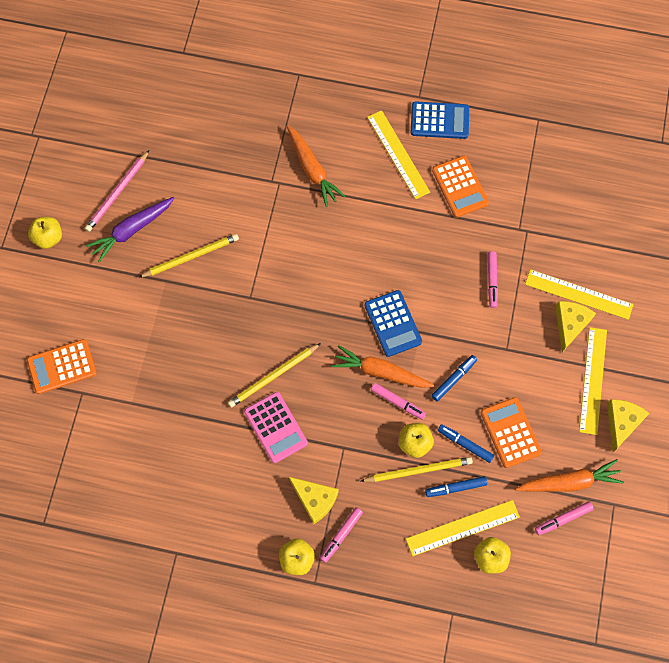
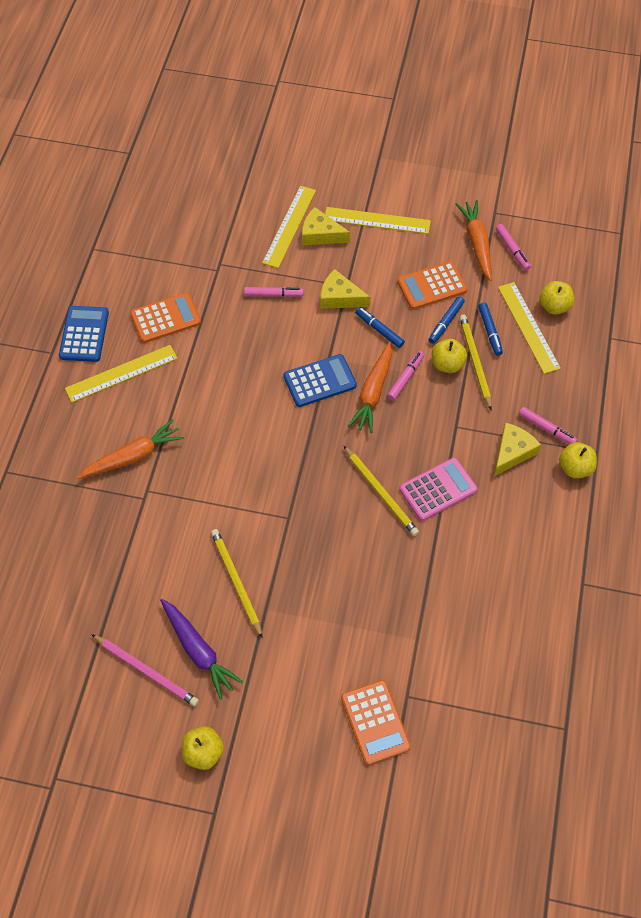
camera: 90 degrees left, 10 degrees down
yellow cheese [607,399,650,452] -> yellow cheese moved to [321,269,370,309]

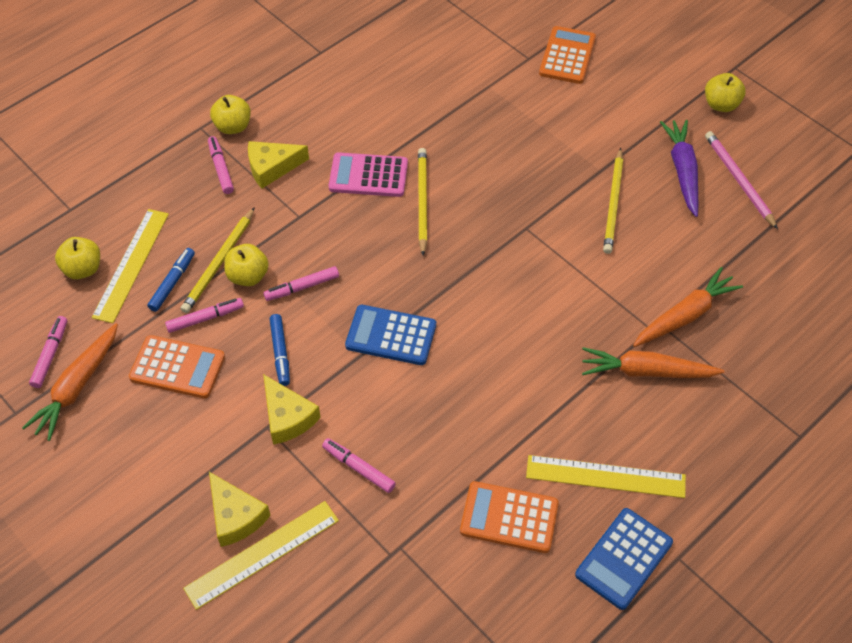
camera: 145 degrees left, 5 degrees down
yellow ruler [325,207,431,234] -> none
orange carrot [348,342,392,433] -> orange carrot moved to [633,267,743,347]
blue marker [429,296,465,344] -> pink marker [165,298,244,333]

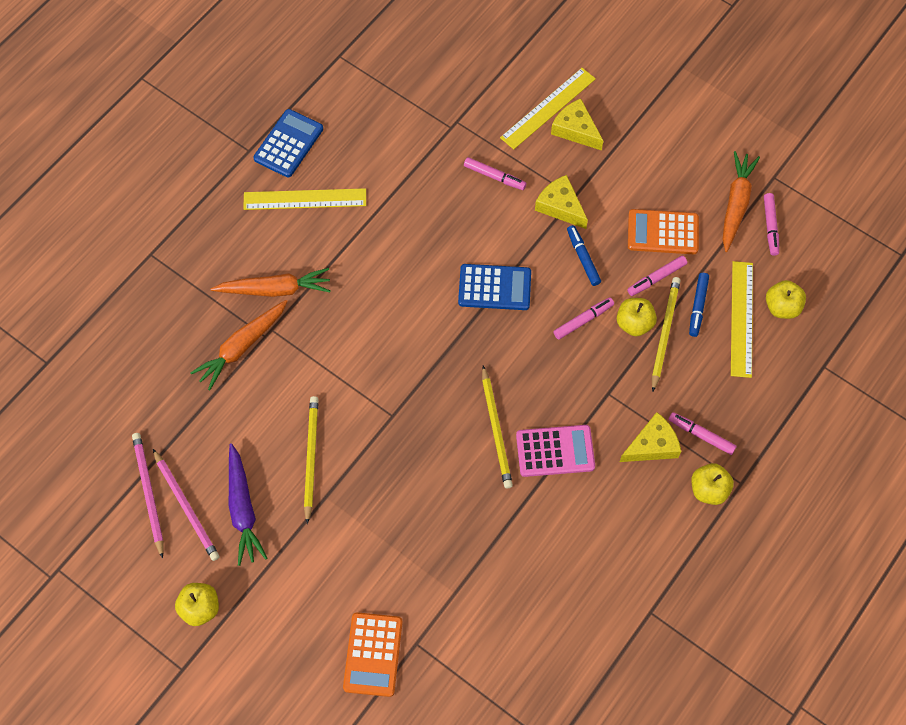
camera: 170 degrees right, 10 degrees up
pink marker [208,136,234,194] -> pink marker turned 150 degrees clockwise [669,412,737,455]
orange calculator [460,481,559,553] -> none
none -> pink pencil [132,433,163,559]

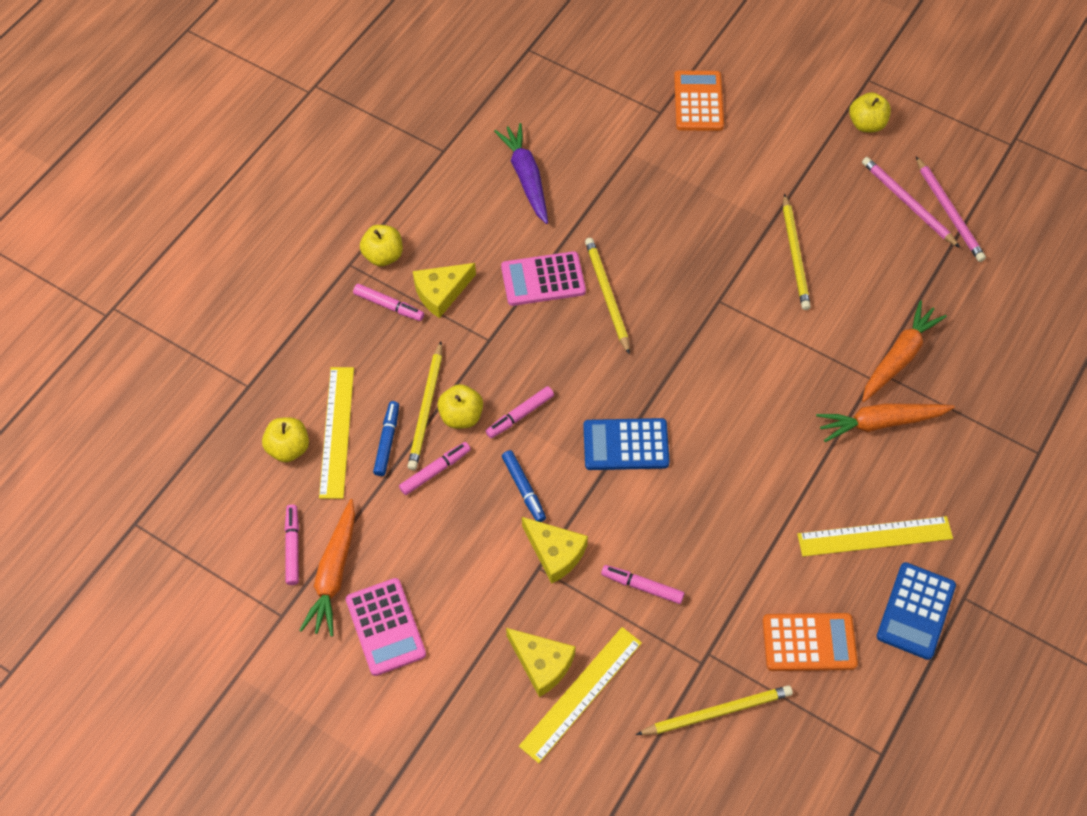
camera: 175 degrees right, 5 degrees down
purple carrot [229,443,268,566] -> purple carrot moved to [494,123,548,224]
orange calculator [628,209,699,254] -> orange calculator moved to [762,613,858,671]
none -> pink calculator [346,578,426,676]
none -> yellow pencil [636,685,793,735]

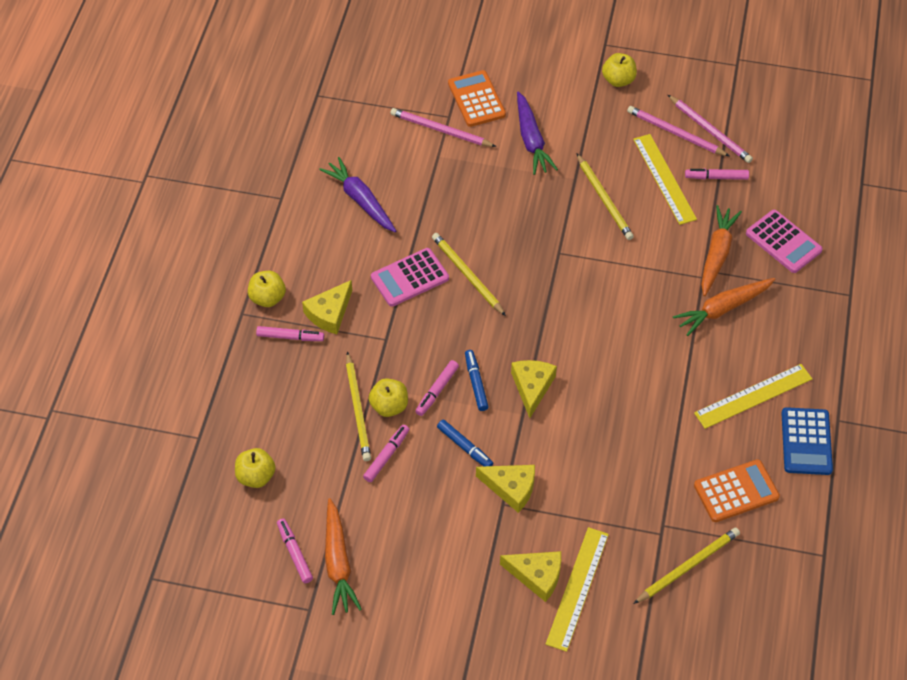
camera: 20 degrees left, 5 degrees down
yellow ruler [319,367,354,499] -> yellow ruler moved to [633,134,697,225]
pink calculator [346,578,426,676] -> pink calculator moved to [746,210,823,273]
blue marker [373,401,399,476] -> blue marker moved to [465,350,489,411]
blue calculator [583,418,670,470] -> yellow cheese [511,360,557,418]
pink marker [601,565,684,604] -> pink marker moved to [685,169,749,180]
none -> pink pencil [390,108,496,147]
none -> purple carrot [517,91,558,175]

